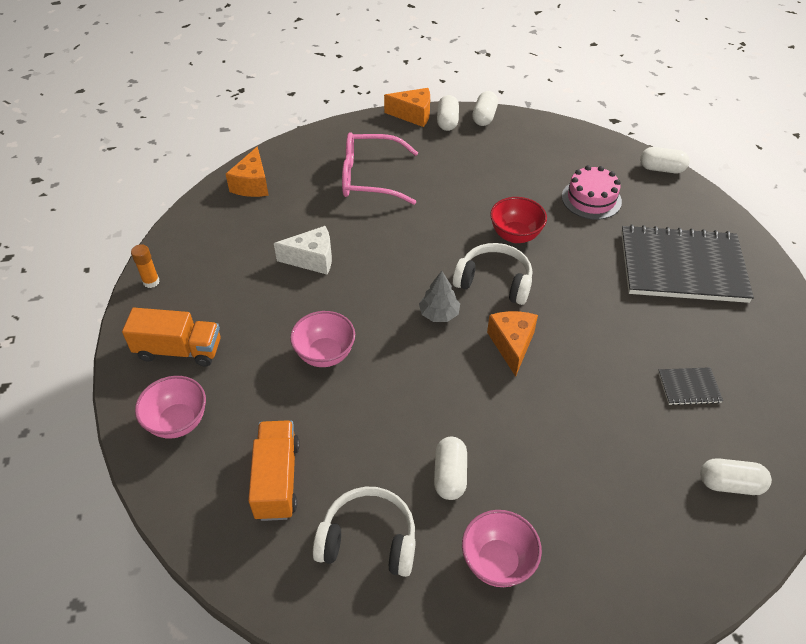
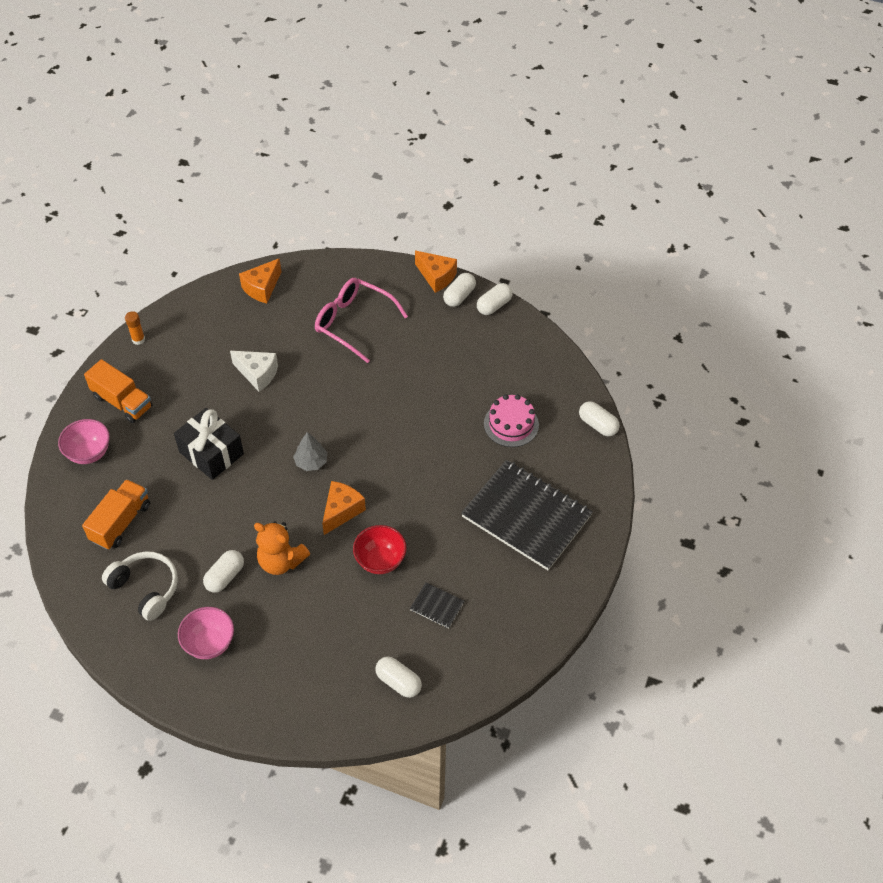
camera: 30 degrees right, 5 degrees up
pink bowl [290,311,355,367] -> black gift [174,408,244,480]
white headphones [453,243,532,305] -> none
red bowl [490,197,547,243] -> red bowl moved to [353,525,407,574]
none -> orange teddy bear [254,522,310,575]

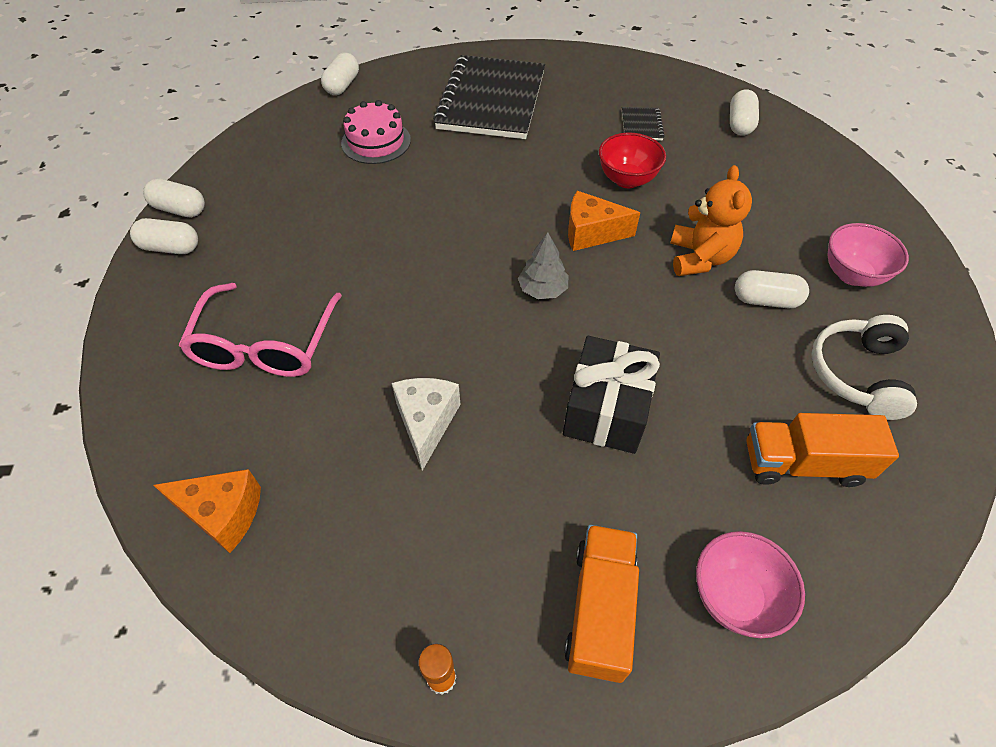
camera: 115 degrees left, 0 degrees up
orange cheese [415,251,457,293] -> none

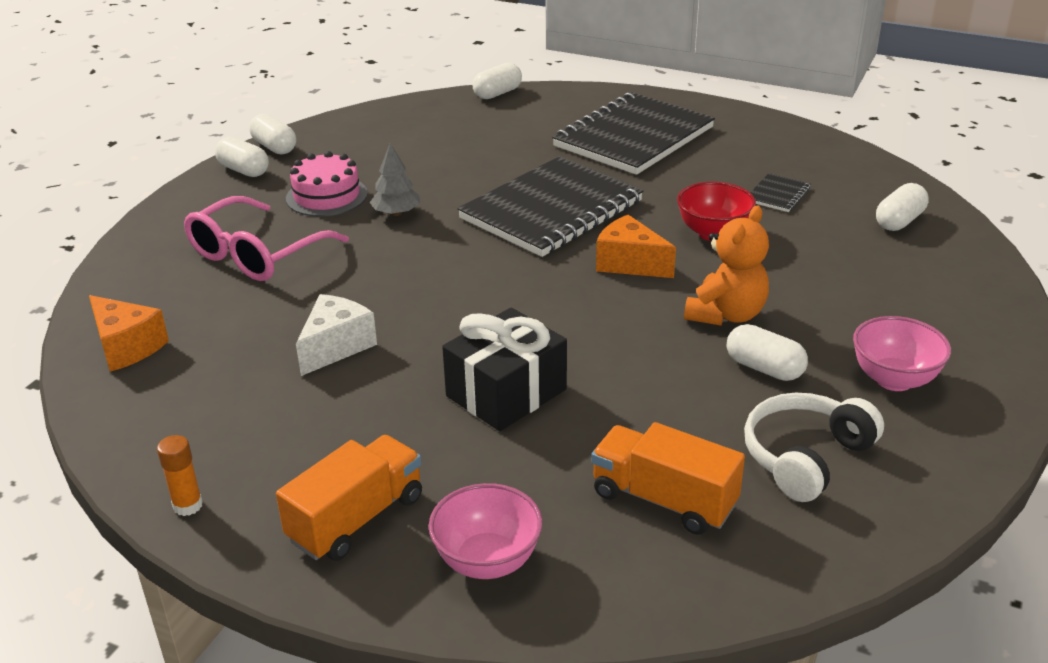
camera: 30 degrees right, 20 degrees down
pink cake [341,100,411,164] -> pink cake moved to [286,151,368,216]
grey tree [518,232,569,299] -> grey tree moved to [370,143,420,216]
none -> black notebook [457,156,643,257]

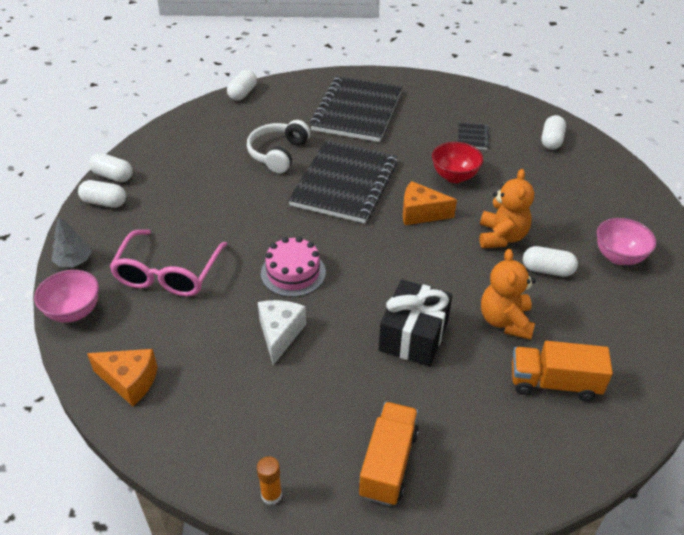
camera: 25 degrees left, 10 degrees up
pink cake [286,151,368,216] -> pink cake moved to [261,237,326,297]
grey tree [370,143,420,216] -> grey tree moved to [52,217,92,267]
pink bowl [429,483,543,579] -> pink bowl moved to [34,270,99,323]
white headphones [744,393,884,502] -> white headphones moved to [247,120,310,173]
none -> orange teddy bear [481,249,536,340]

